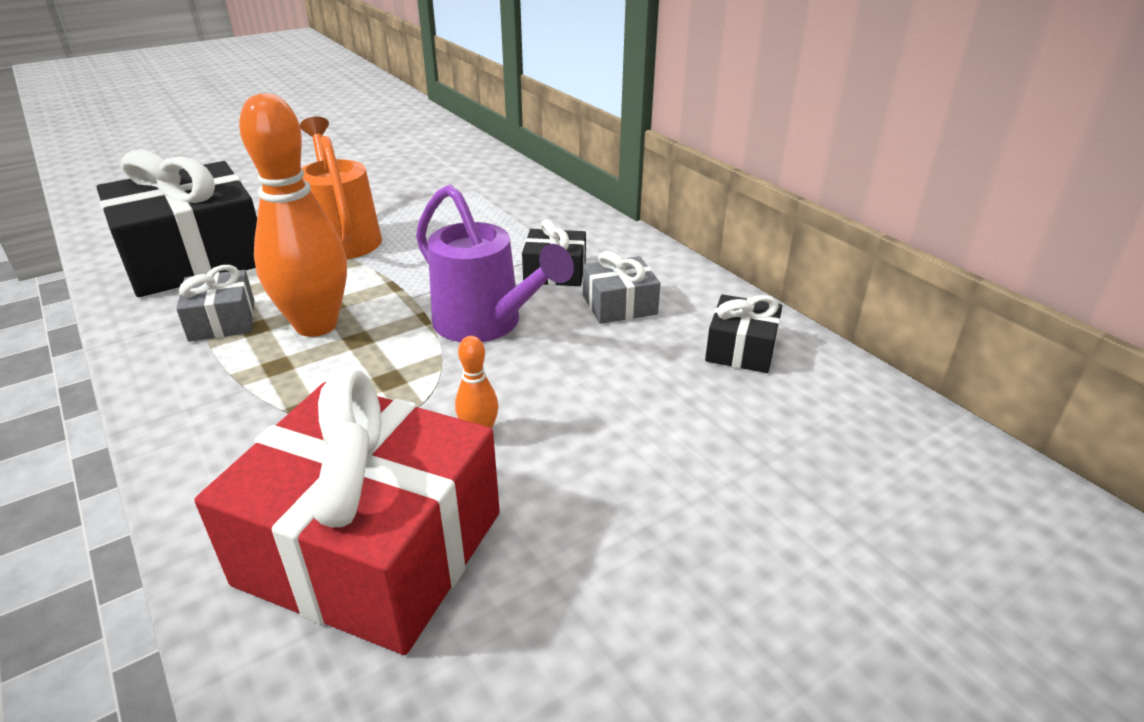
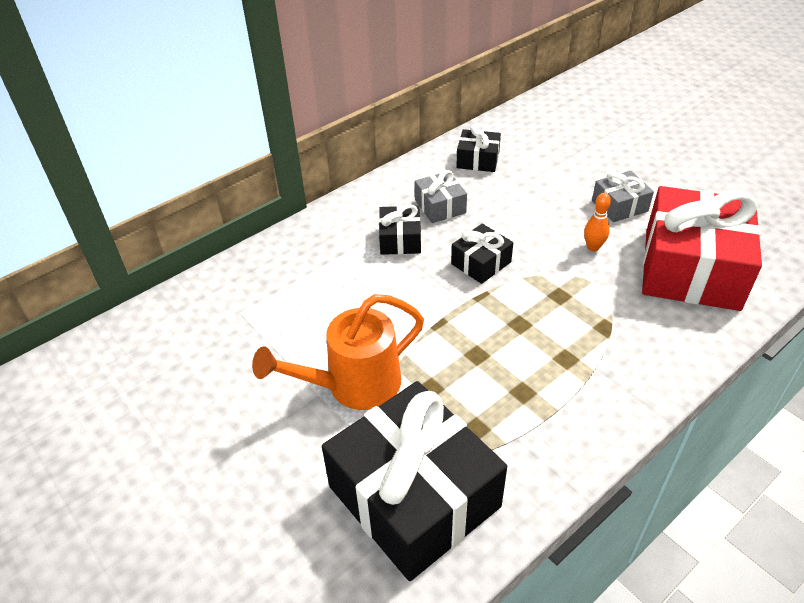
camera: 95 degrees left, 10 degrees up
grey gift [176,265,254,342] -> grey gift moved to [592,171,654,222]
orange bowling pin [239,93,347,337] -> none
purple watering can [416,184,574,342] -> black gift [451,224,513,284]

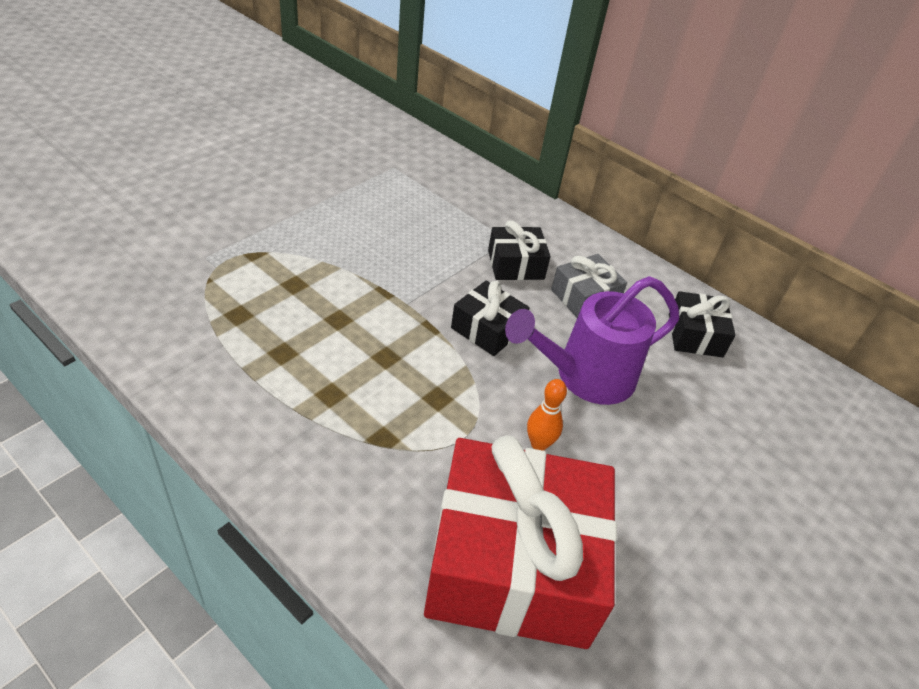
camera: 75 degrees right, 0 degrees up
orange watering can [252,294,424,410] -> none
black gift [322,381,507,581] -> none
grey gift [592,171,654,222] -> none
none -> purple watering can [505,276,679,405]

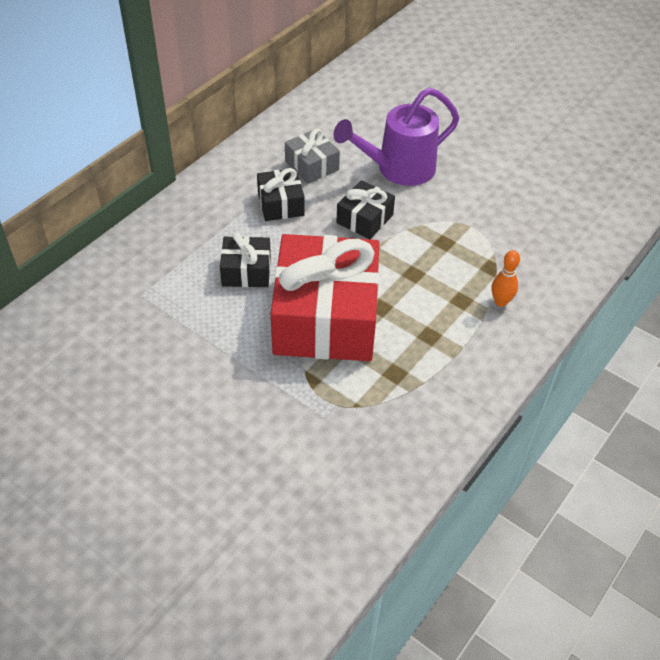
camera: 90 degrees left, 5 degrees up
red gift [424,435,617,649] -> red gift moved to [271,234,379,361]
purple watering can [505,276,679,405] -> purple watering can turned 90 degrees clockwise [334,87,459,186]
orange bowling pin [527,379,567,451] -> orange bowling pin moved to [491,250,520,307]
black gift [669,291,736,357] -> black gift moved to [220,232,271,287]

